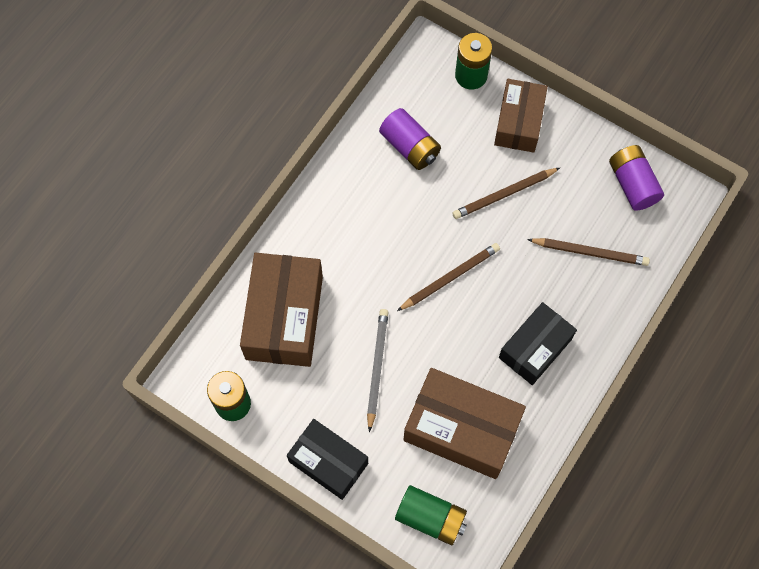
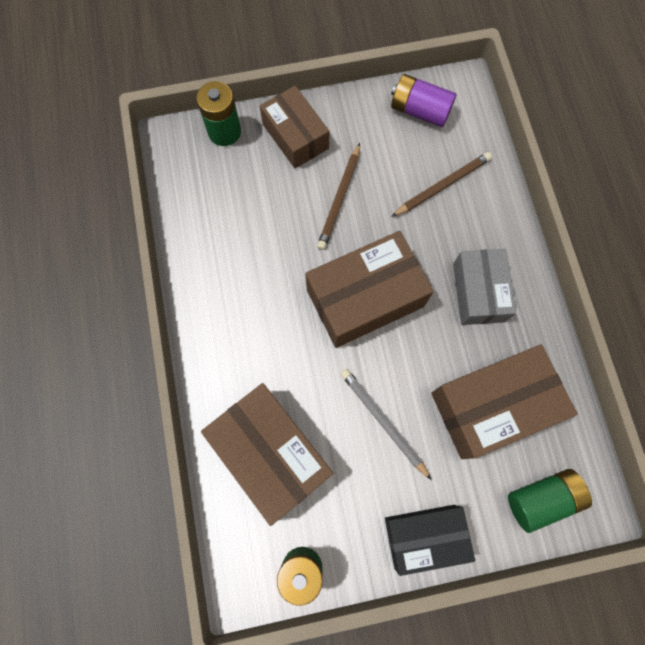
camera: 45 degrees left, 5 degrees up
purple battery [379,108,441,170] -> none
brown pencil [397,243,500,311] -> brown box [305,231,434,348]
black box [499,302,577,385] -> grey box [453,249,516,325]

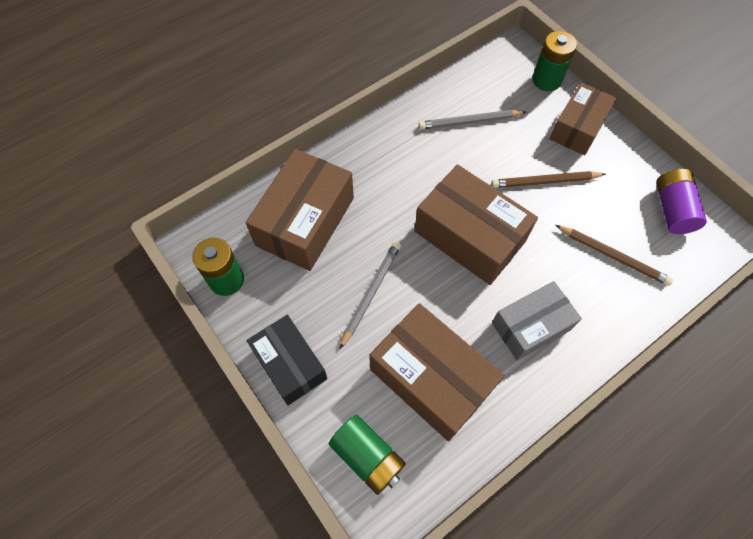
camera: 65 degrees right, 10 degrees down
none -> grey pencil [419,110,526,130]

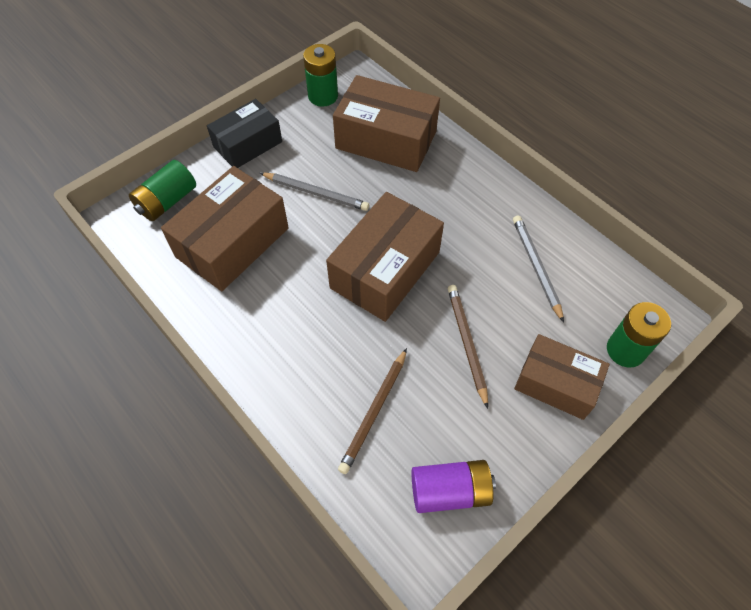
camera: 85 degrees right, 5 degrees down
grey box [492,281,582,361] -> none

